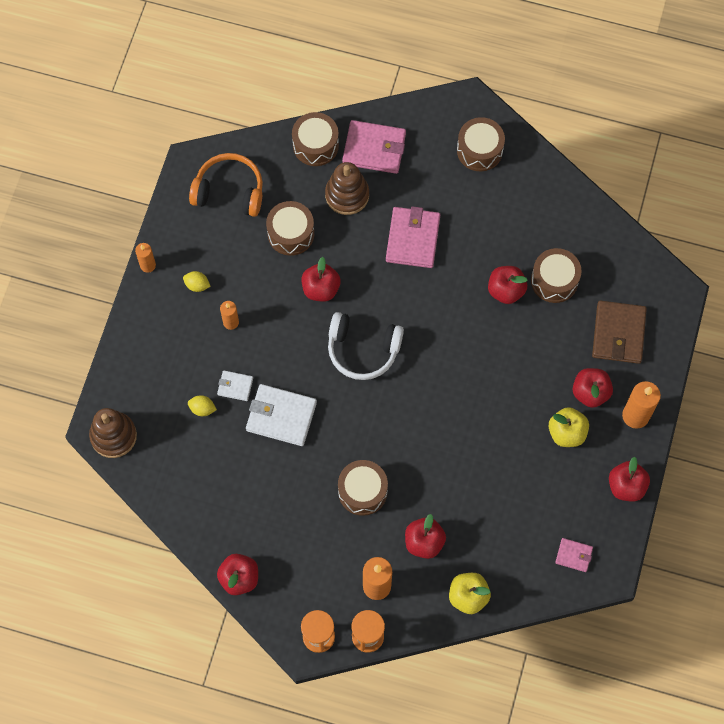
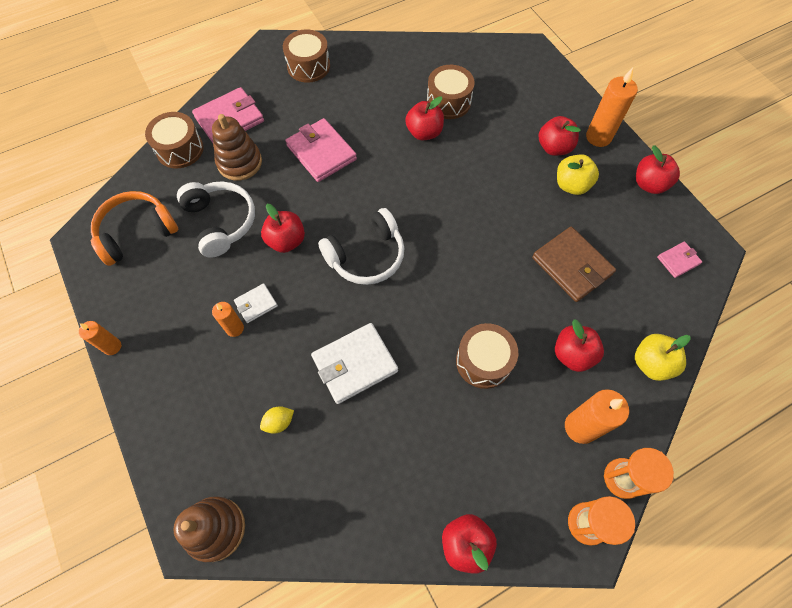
camera: 45 degrees left, 5 degrees down
yellow lemon [183,271,211,292] -> none
white wallet [217,370,253,401] -> white wallet moved to [234,283,278,323]
brown drum [266,201,314,256] -> white headphones [177,181,255,258]
brown wallet [592,301,647,364] -> brown wallet moved to [532,226,616,302]

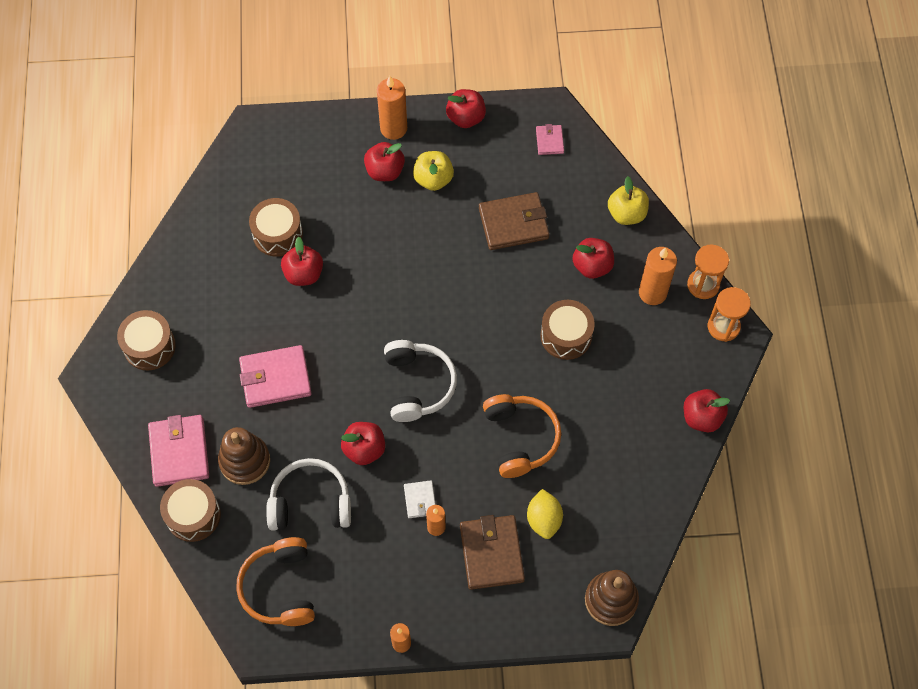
camera: 65 degrees left, 0 degrees up
yellow lemon [260,406,294,434] -> yellow lemon [527,489,563,539], size x1.53
white wallet [311,323,398,404] -> orange headphones [483,394,561,478]
none -> brown wallet [460,515,525,590]

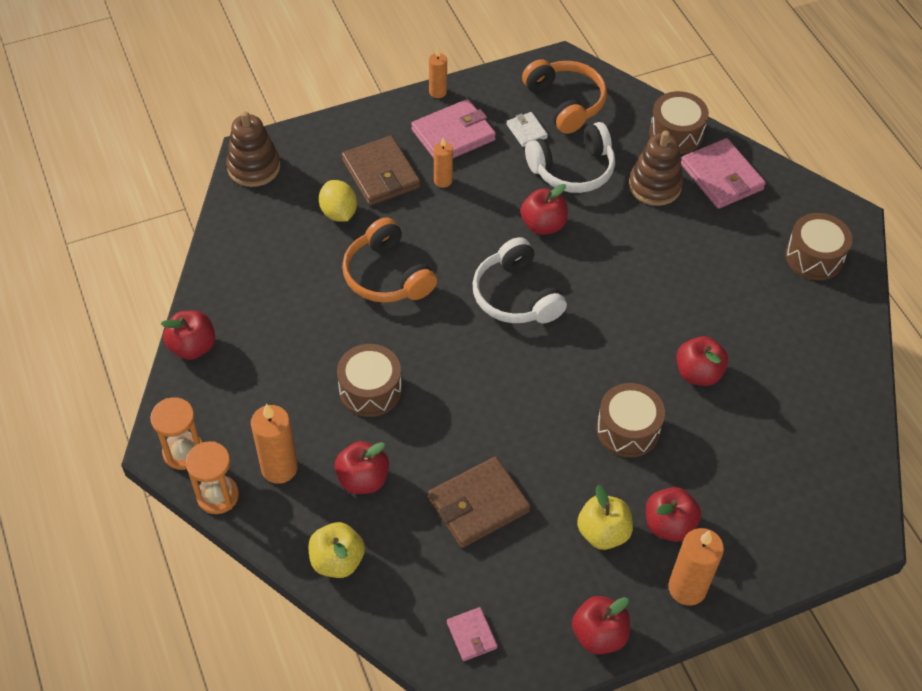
camera: 160 degrees right, 10 degrees down
pink wallet [239,345,312,408] -> pink wallet moved to [411,99,496,158]
brown drum [249,198,303,257] -> brown drum moved to [596,383,665,458]
white wallet [404,480,436,518] -> white wallet moved to [507,112,548,147]

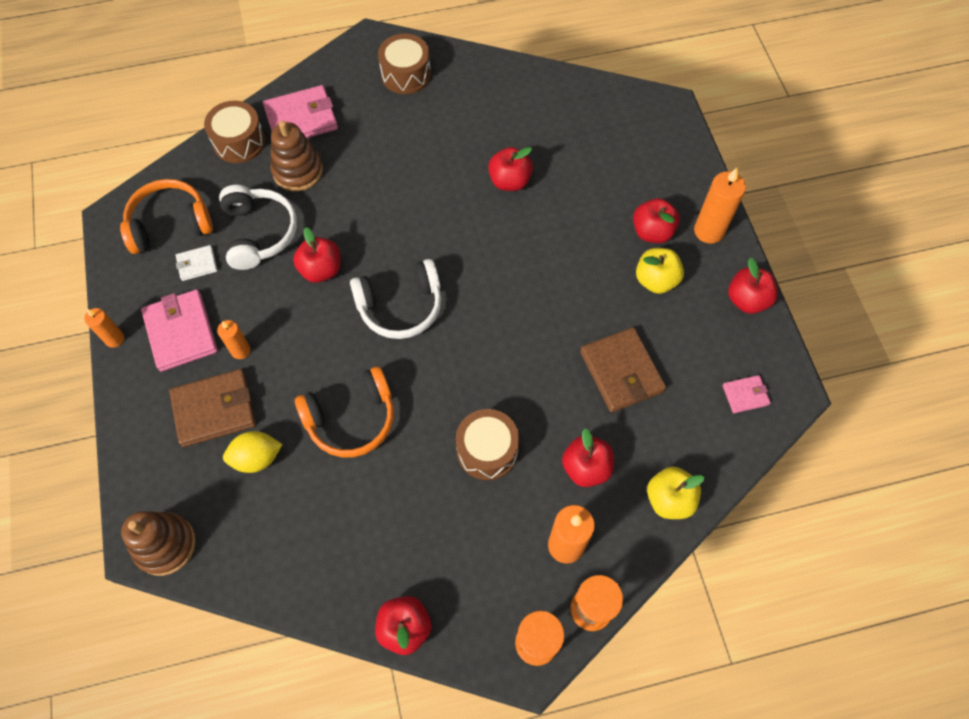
camera: 80 degrees left, 10 degrees up
brown drum [596,383,665,458] -> none

